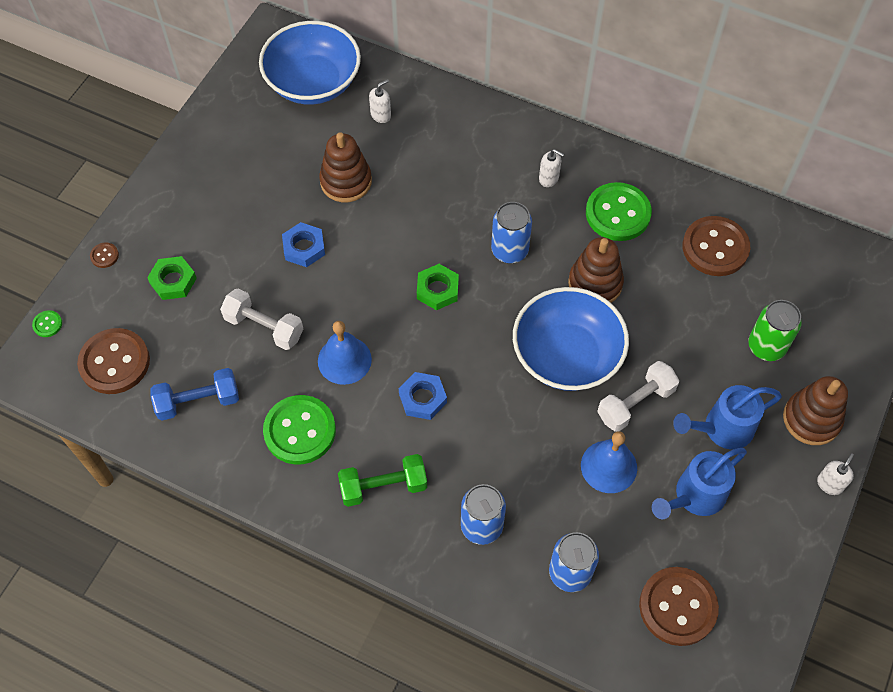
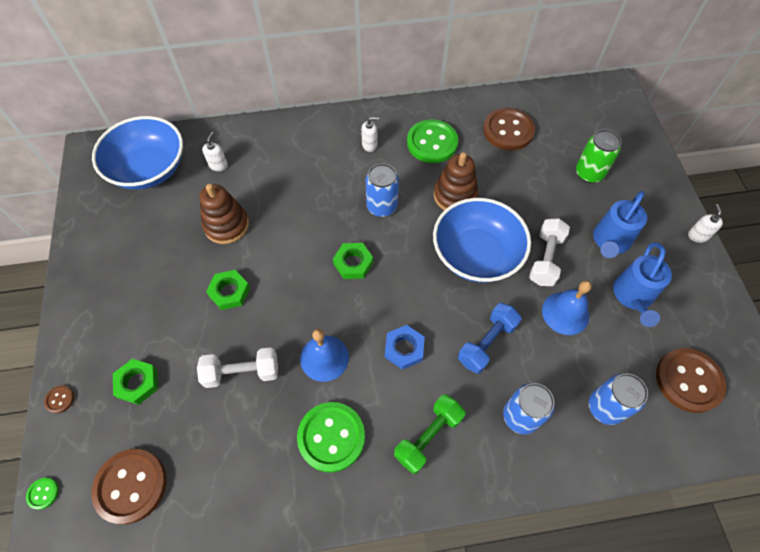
camera: 35 degrees left, 0 degrees up
blue dumbbell [151,368,239,421] -> blue dumbbell moved to [458,303,522,374]
blue nut [282,222,325,267] -> green nut [206,270,250,310]
brown stacking toy [783,376,848,445] -> none

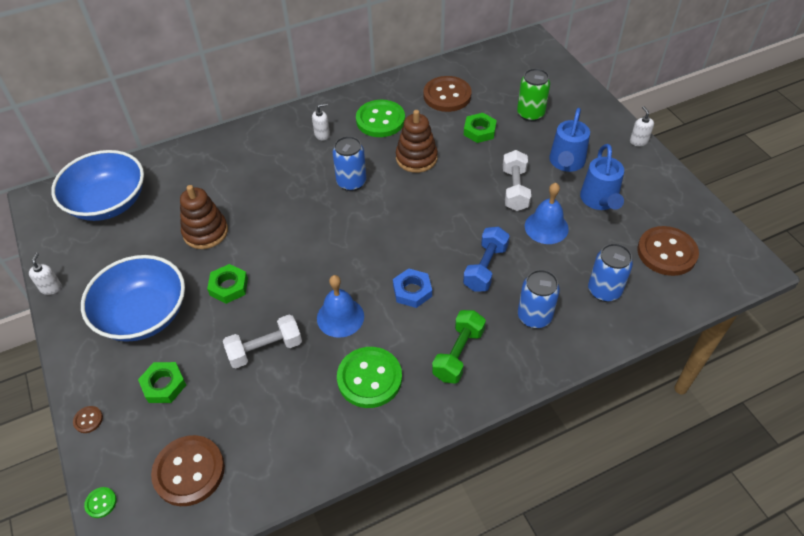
camera: 15 degrees left, 10 degrees down
white soap dispenser [202,132,228,171] -> white soap dispenser moved to [29,253,62,295]
green nut [333,243,373,279] -> green nut moved to [464,113,497,143]
blue bowl [433,198,531,283] -> blue bowl moved to [81,255,185,342]

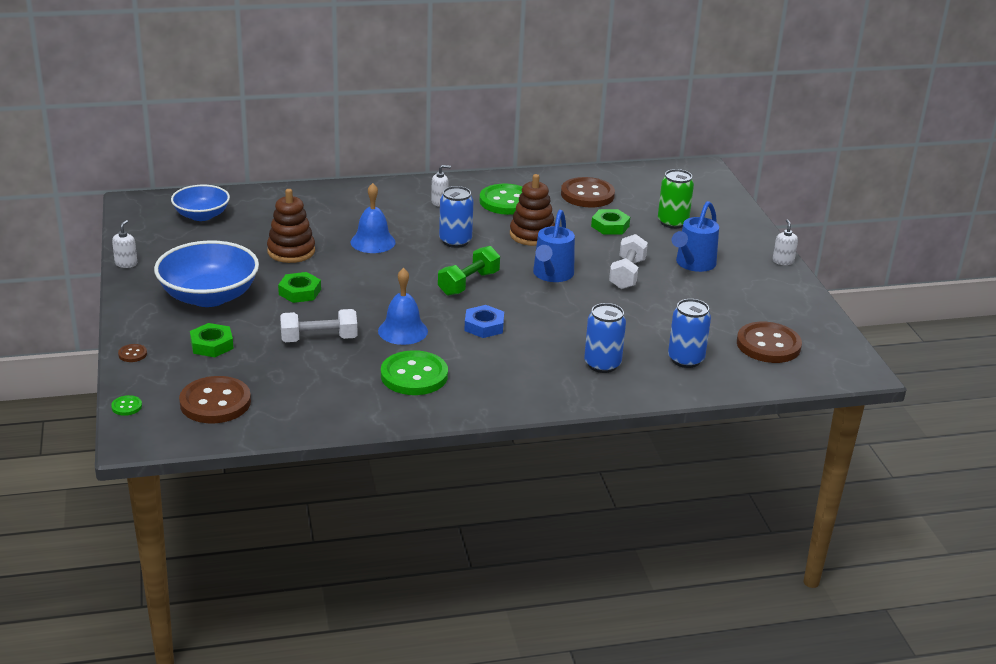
camera: 10 degrees right, 20 degrees down
blue bowl [51,150,144,221] -> blue bowl [171,185,230,221], size x0.62
green dumbbell [432,310,486,384] -> green dumbbell moved to [438,246,500,296]
blue dumbbell [463,227,510,292] -> none
blue bell [525,183,569,244] -> blue bell moved to [350,183,396,253]
blue watering can [580,144,624,210] -> blue watering can moved to [533,210,575,282]

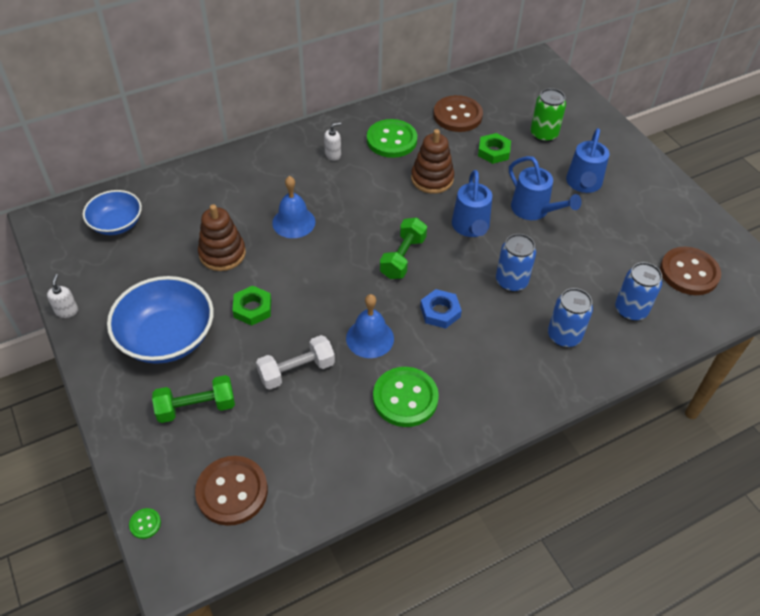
camera: 15 degrees left, 20 degrees up
brown button [118,344,147,362] -> none
green nut [190,323,234,357] -> green dumbbell [152,375,235,423]
blue can [439,186,473,248] -> blue can moved to [496,234,536,292]
white dumbbell [609,234,648,289] -> blue watering can [509,156,582,220]
white soap dispenser [773,219,798,265] -> none

